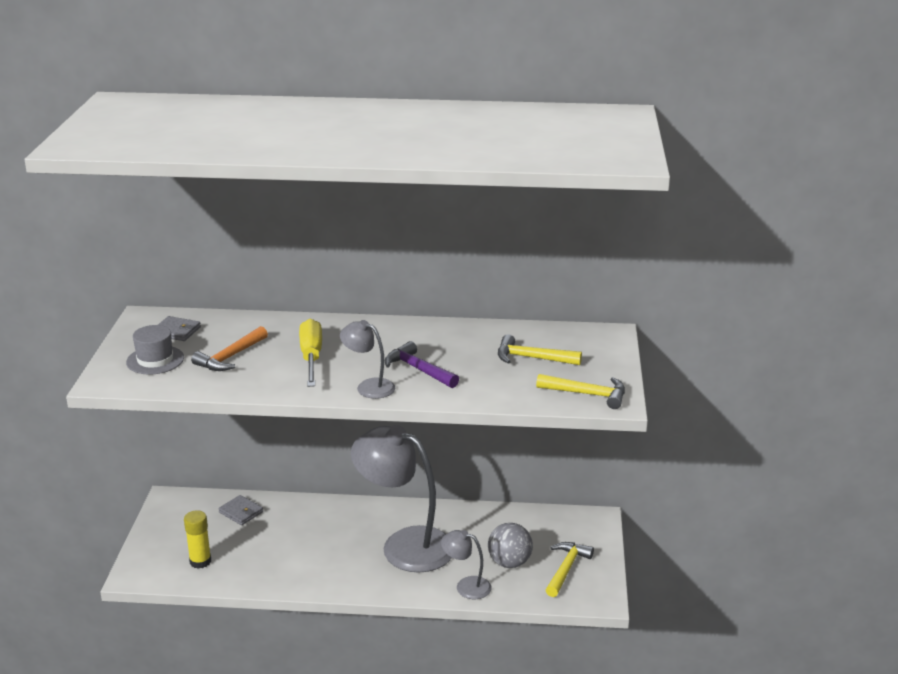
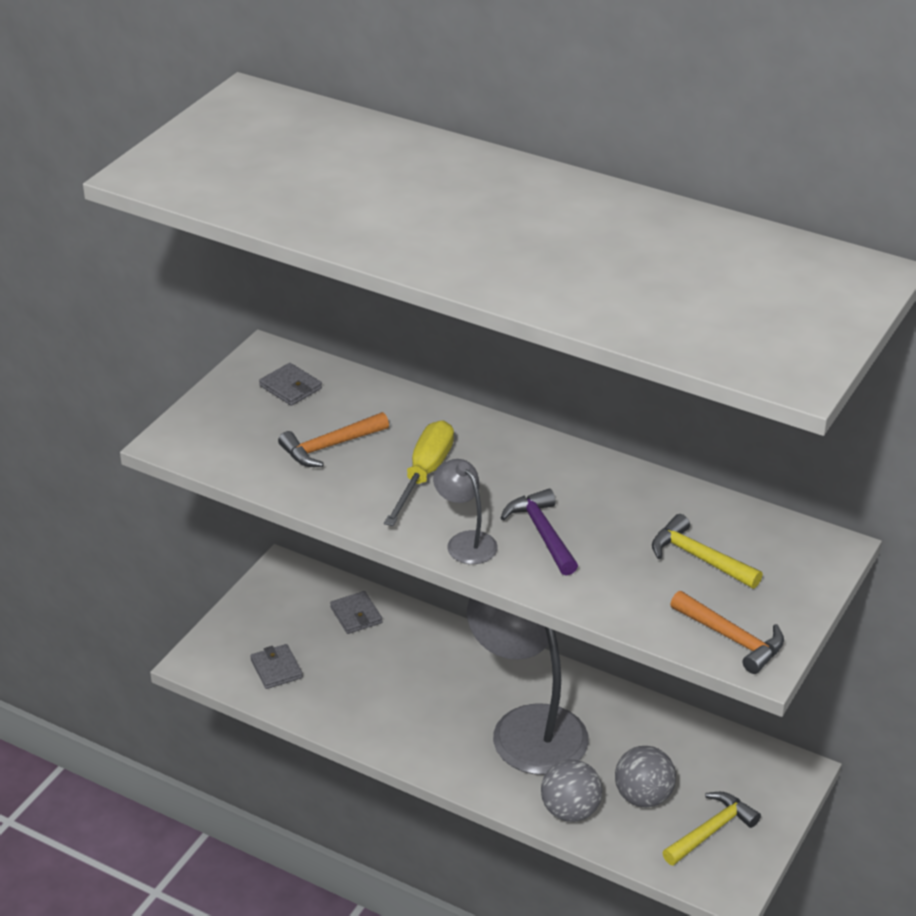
camera: 25 degrees right, 10 degrees up
grey hat [126,325,184,374] -> none
yellow glue stick [184,510,211,569] -> grey wallet [250,644,303,689]
grey lamp [441,530,492,599] -> grey ball [541,759,602,822]
yellow hammer [536,374,625,409] -> orange hammer [670,591,784,674]

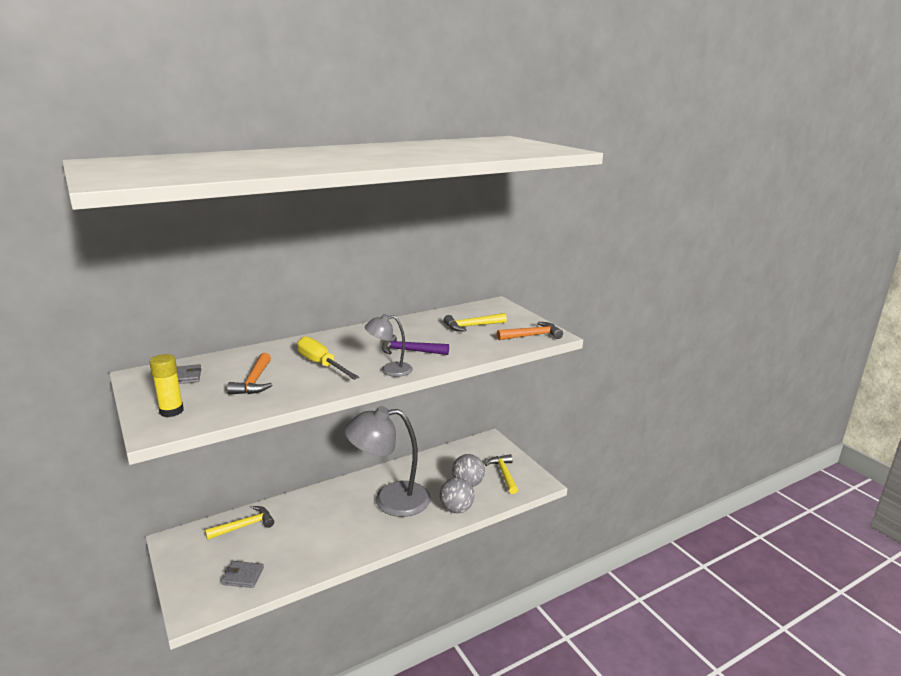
camera: 60 degrees left, 15 degrees down
grey wallet [330,591,382,634] -> yellow hammer [205,506,274,540]
none -> yellow glue stick [149,354,184,417]

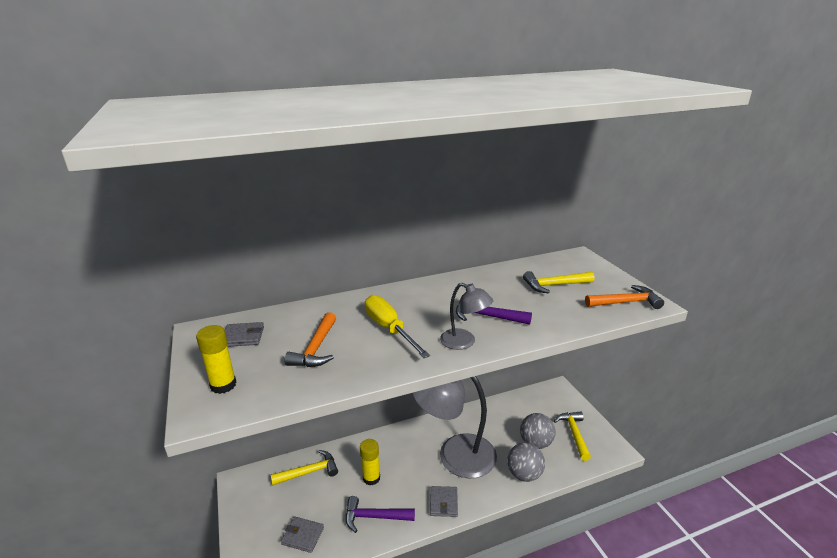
camera: 10 degrees right, 5 degrees up
grey lamp [365,314,413,377] -> grey lamp turned 150 degrees counterclockwise [440,283,493,350]
none -> purple hammer [346,496,415,533]
none -> yellow glue stick [360,439,380,485]
none -> grey wallet [430,486,458,517]

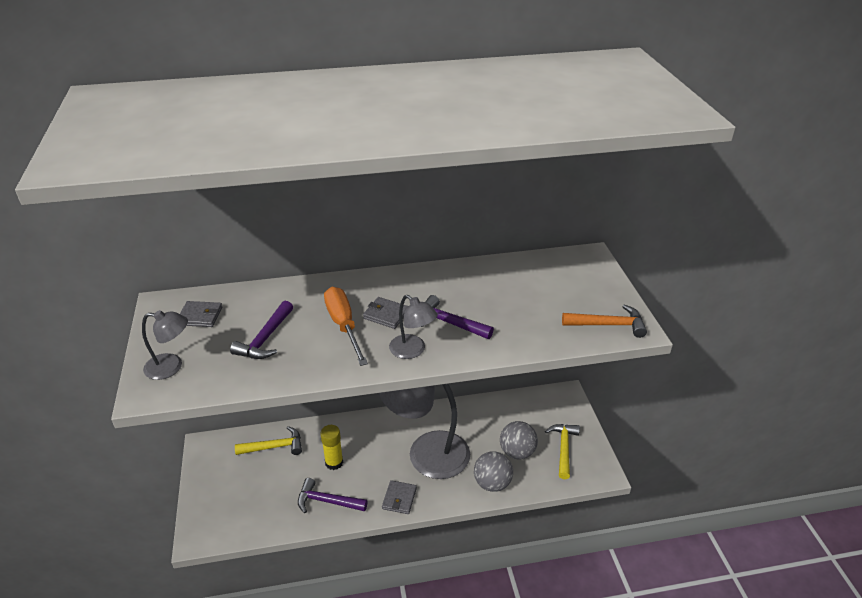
camera: 10 degrees right, 10 degrees up
yellow glue stick [196,325,237,394] -> grey lamp [142,310,188,380]
grey wallet [281,517,324,553] -> grey wallet moved to [363,297,408,329]
orange hammer [284,312,336,367] -> purple hammer [230,301,293,359]
yellow screwdriver [365,295,430,358] -> orange screwdriver [324,287,368,366]
yellow hammer [523,271,594,293] -> none

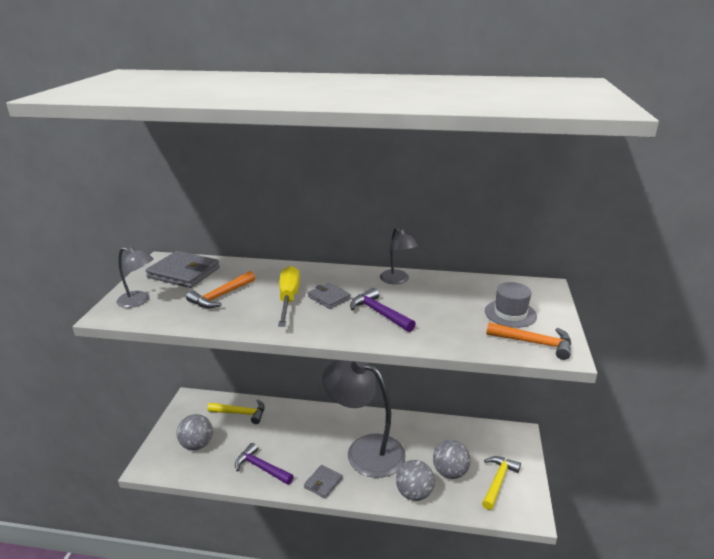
camera: 20 degrees right, 10 degrees down
grey wallet [180,301,222,327] -> grey wallet [146,251,220,288], size x1.78
purple hammer [230,301,293,359] -> orange hammer [186,271,255,308]
yellow glue stick [320,425,343,470] -> none
orange screwdriver [324,287,368,366] -> yellow screwdriver [278,266,300,327]
grey lamp [389,295,438,359] -> grey lamp moved to [380,227,418,284]
none -> grey ball [176,414,213,450]
none -> grey hat [485,282,537,328]

